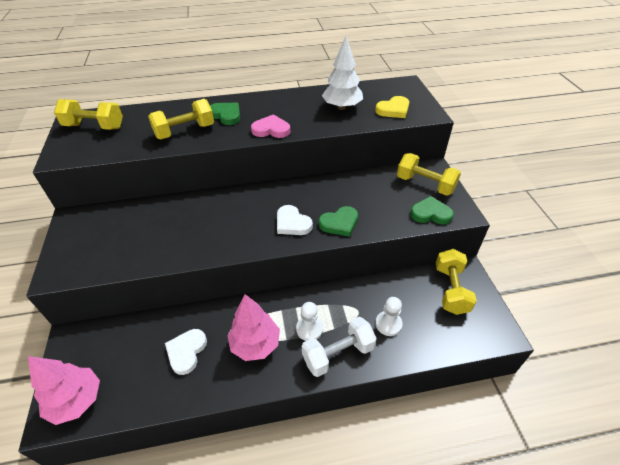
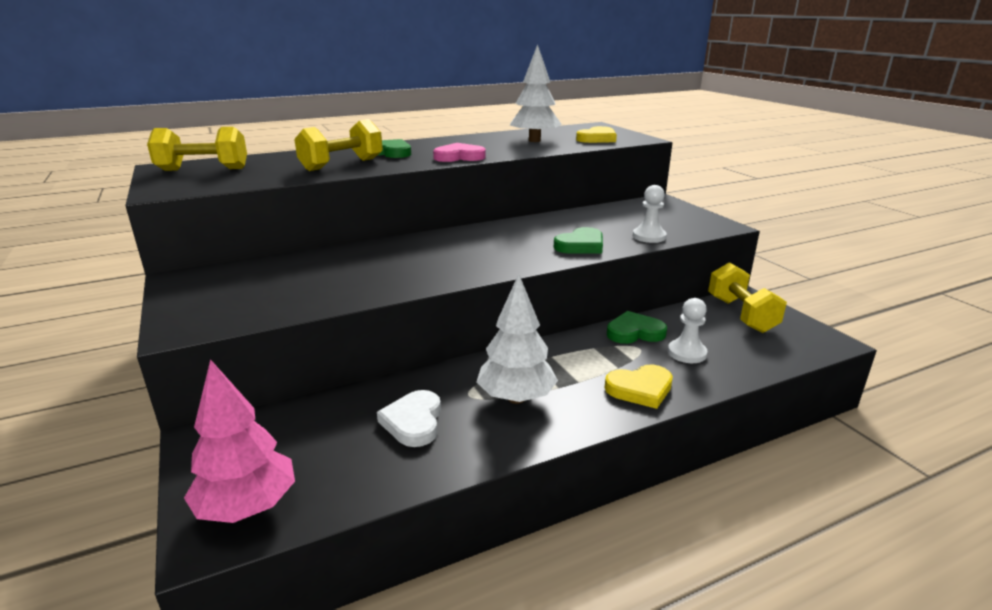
camera: 15 degrees left, 20 degrees down
pink tree [227,294,280,361] -> white tree [477,274,558,404]
white heart [277,205,313,235] -> none
white pawn [296,302,323,341] -> white pawn moved to [633,185,667,243]
white dumbbell [302,317,377,377] -> yellow heart [605,365,673,409]
yellow dumbbell [397,153,461,196] -> none
green heart [410,196,454,225] -> green heart moved to [607,311,667,344]

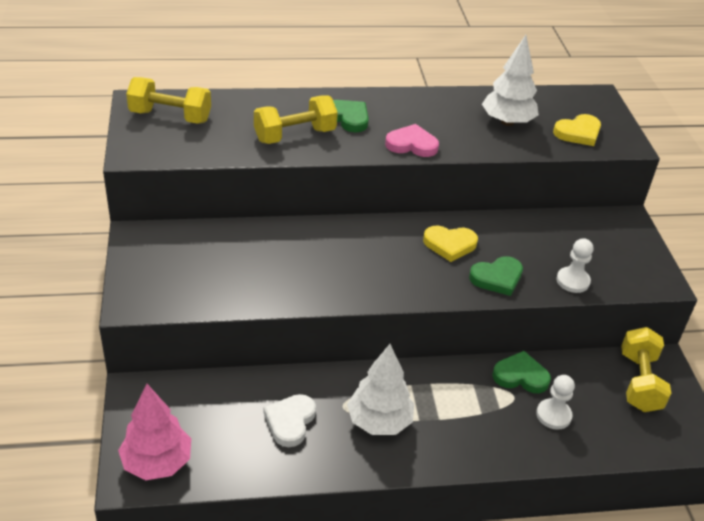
camera: 15 degrees right, 15 degrees up
yellow heart [605,365,673,409] -> yellow heart moved to [423,226,478,262]

